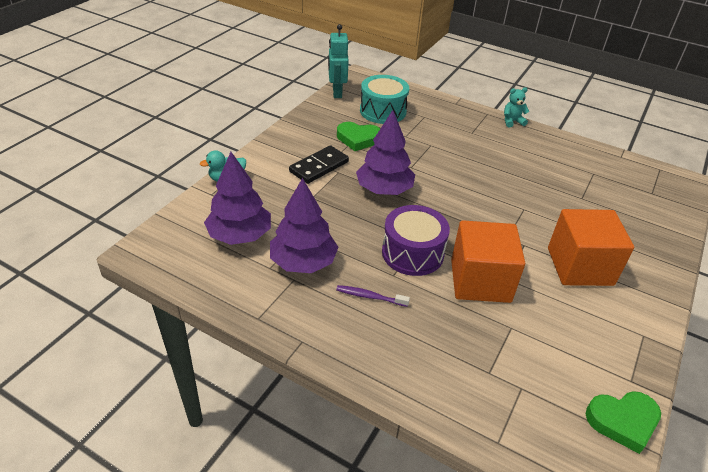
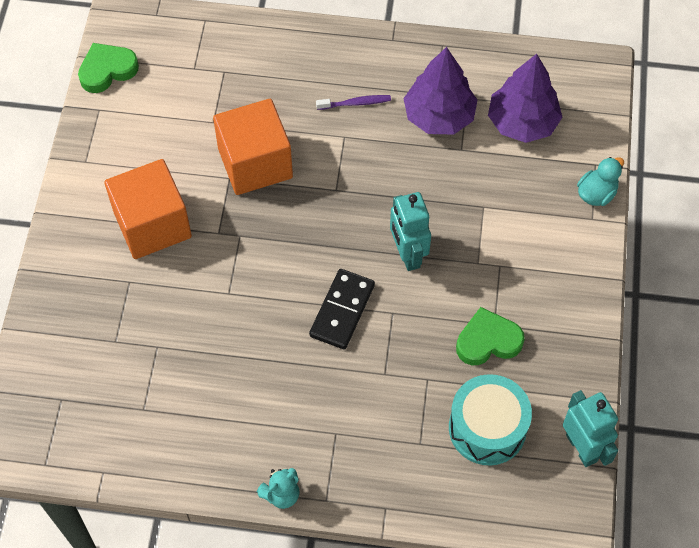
camera: 160 degrees right, 20 degrees up
black domino [289,145,349,184] -> black domino moved to [309,269,375,350]
purple tree [356,110,415,195] -> turquoise robot [390,192,431,271]
purple drum [382,205,450,276] -> none

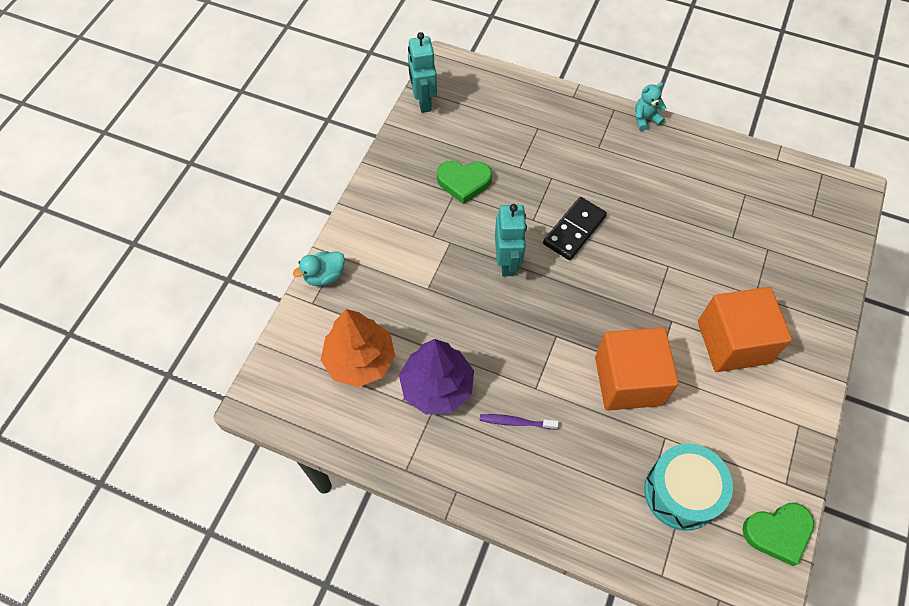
camera: 165 degrees left, 0 degrees up
turquoise drum [449,374,532,465] -> turquoise drum moved to [644,444,733,531]
purple tree [488,54,562,143] -> orange tree [321,309,395,387]

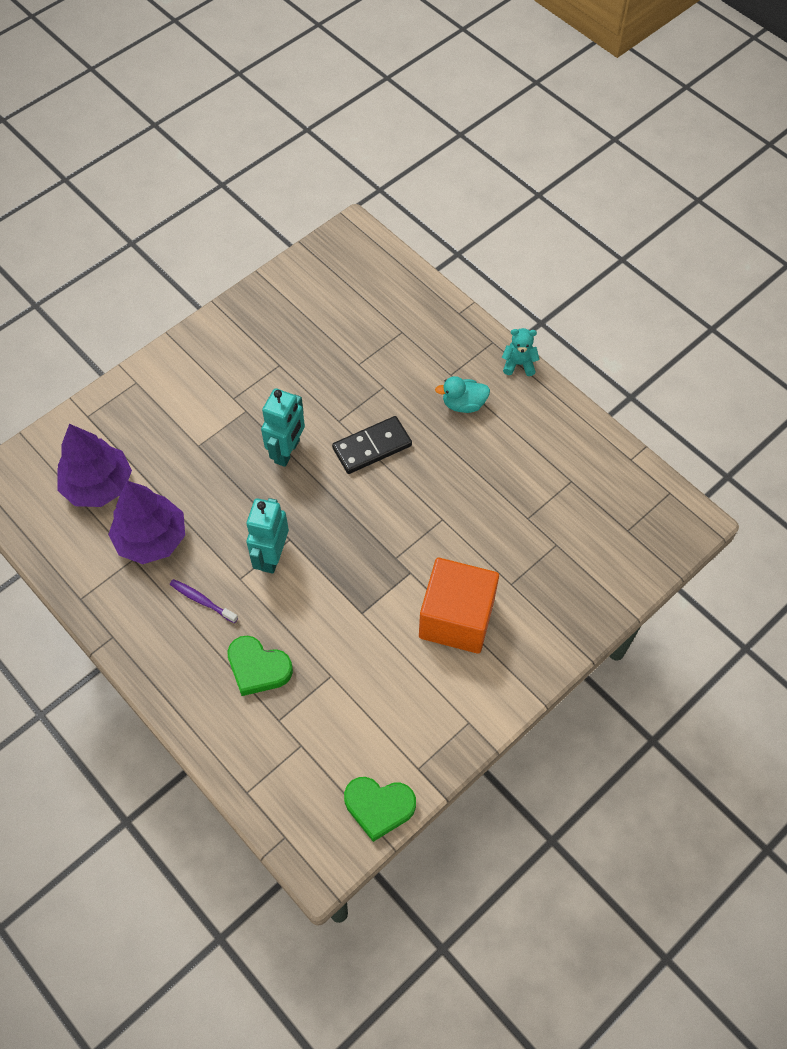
camera: 25 degrees right, 0 degrees up
turquoise duck [293,251,345,286] -> turquoise duck moved to [435,376,490,413]
orange tree [321,309,395,387] -> purple tree [57,424,132,507]
turquoise robot [408,32,437,113] -> turquoise robot moved to [246,498,289,574]
green heart [437,161,492,204] -> green heart moved to [227,636,293,696]
orange cube [595,327,679,411] -> none
turquoise drum [644,444,733,531] -> none

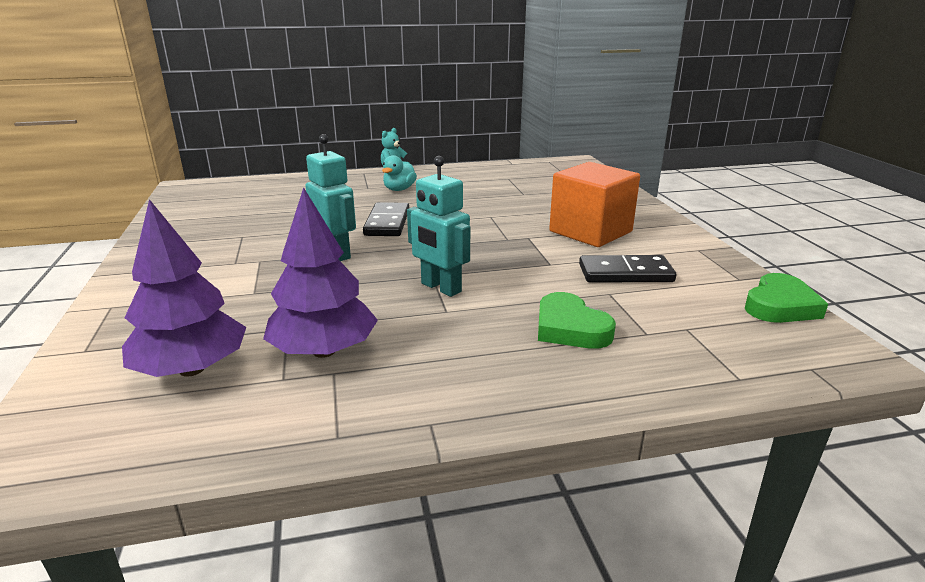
camera: 60 degrees left, 35 degrees down
purple toothbrush [170,579,238,623] -> none
green heart [227,636,293,696] -> green heart turned 90 degrees clockwise [538,292,616,349]
none -> black domino [579,255,676,282]

